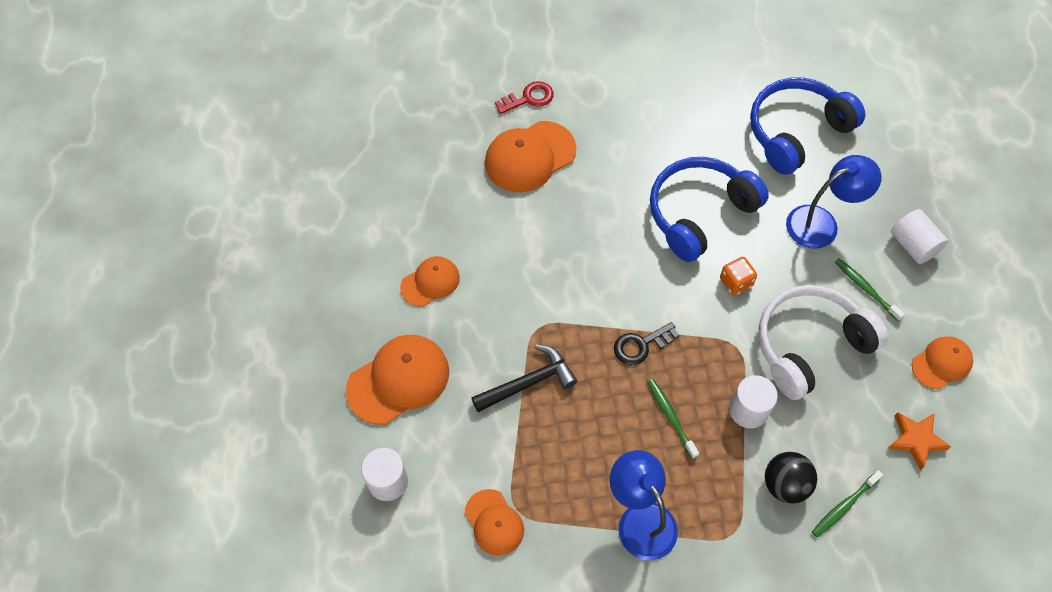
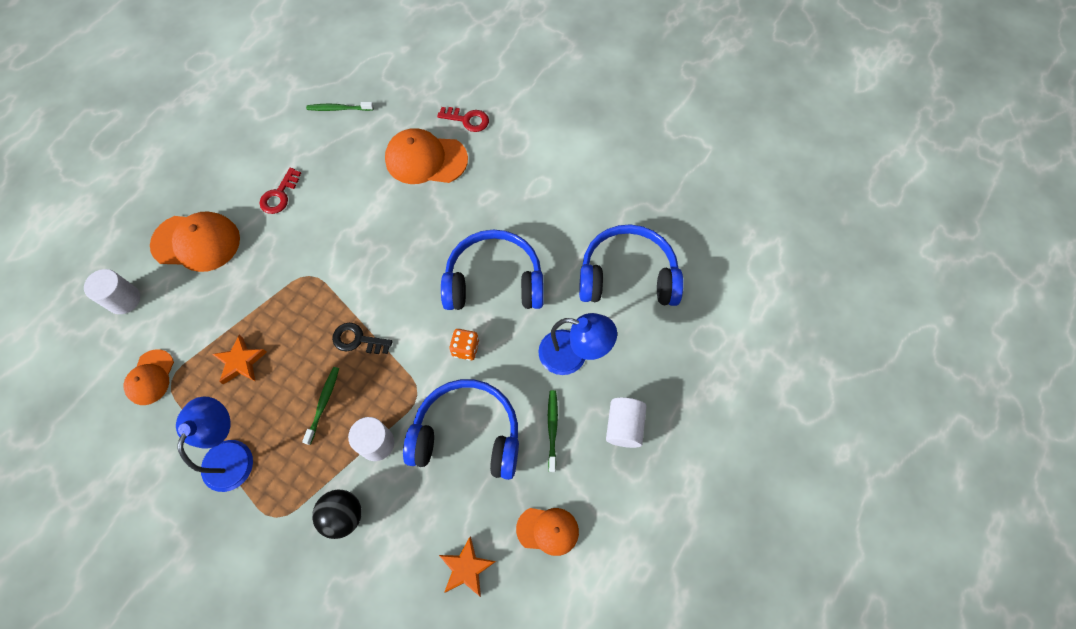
camera: 40 degrees right, 5 degrees up
orange cap [400,256,460,306] -> red key [260,168,301,214]
black hammer [472,344,577,412] -> none
white headphones [759,285,888,400] -> blue headphones [403,379,519,480]
green toothbrush [812,470,883,537] -> green toothbrush moved to [306,102,374,111]
none -> orange star [212,335,267,385]

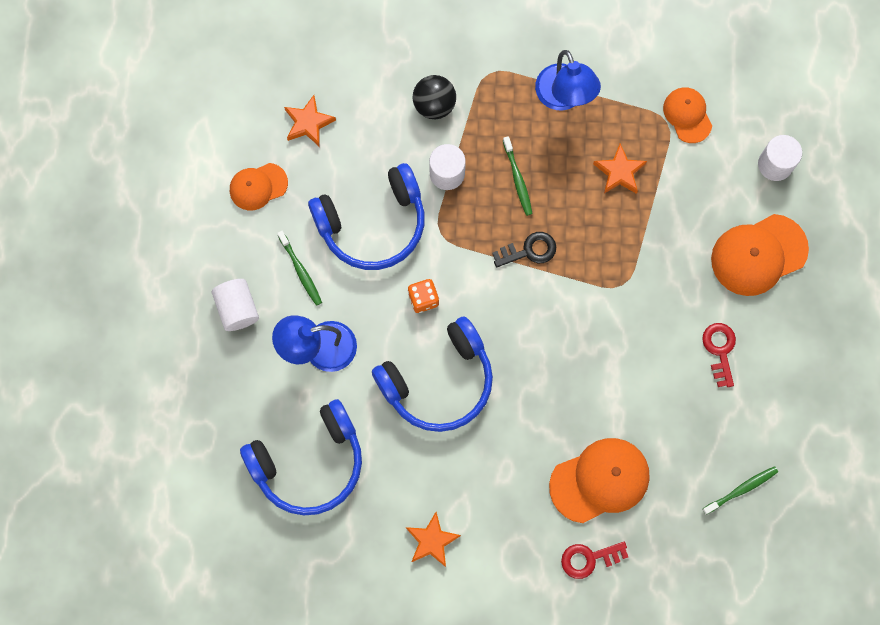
camera: 150 degrees right, 10 degrees up
none -> orange star [406,512,461,567]

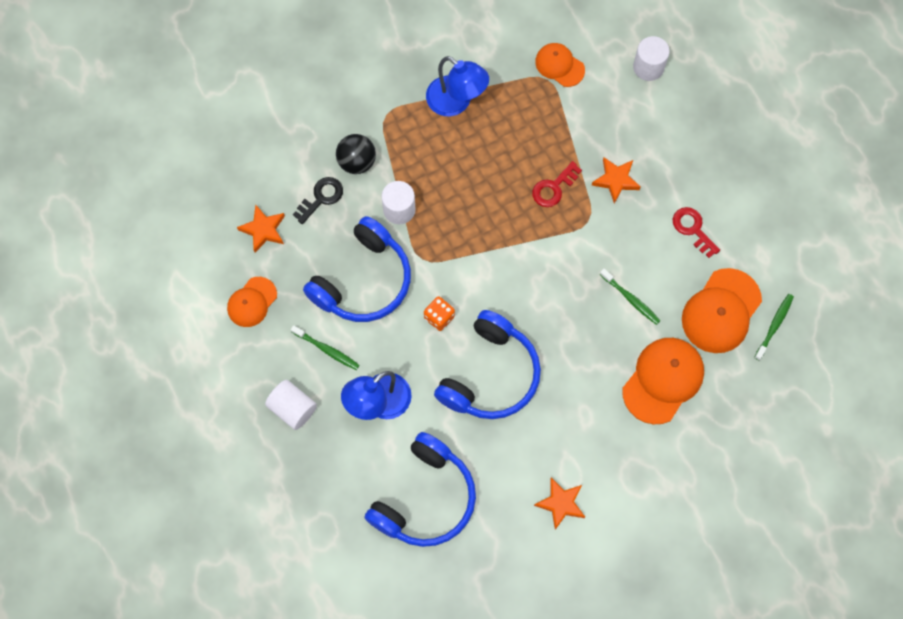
camera: 30 degrees left, 5 degrees down
black key [492,232,556,267] -> black key moved to [293,177,343,224]
green toothbrush [503,136,532,216] -> green toothbrush moved to [600,269,661,325]
red key [561,542,628,579] -> red key moved to [532,161,582,207]
orange star [593,143,647,194] -> orange star moved to [592,157,641,204]
orange cap [711,214,809,296] -> orange cap moved to [682,268,762,353]

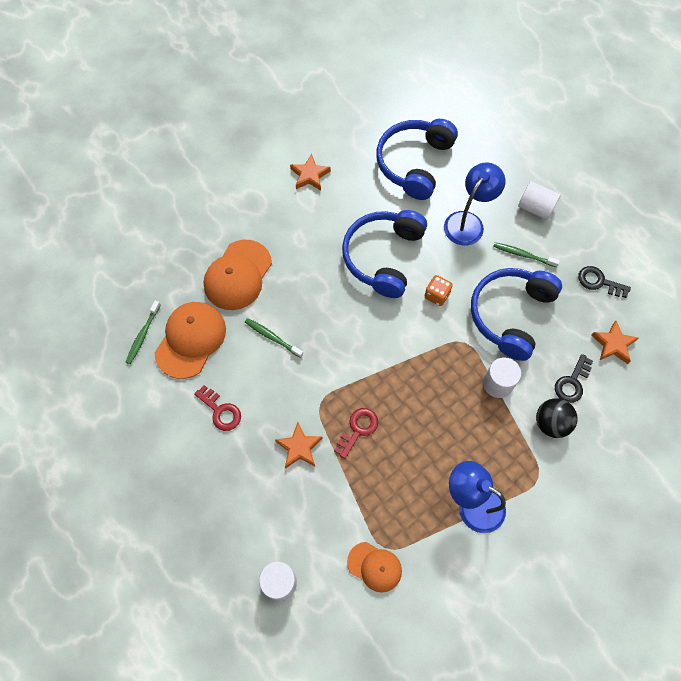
camera: 170 degrees right, 5 degrees down
orange cap [227,277,277,327] -> black key [578,266,631,298]

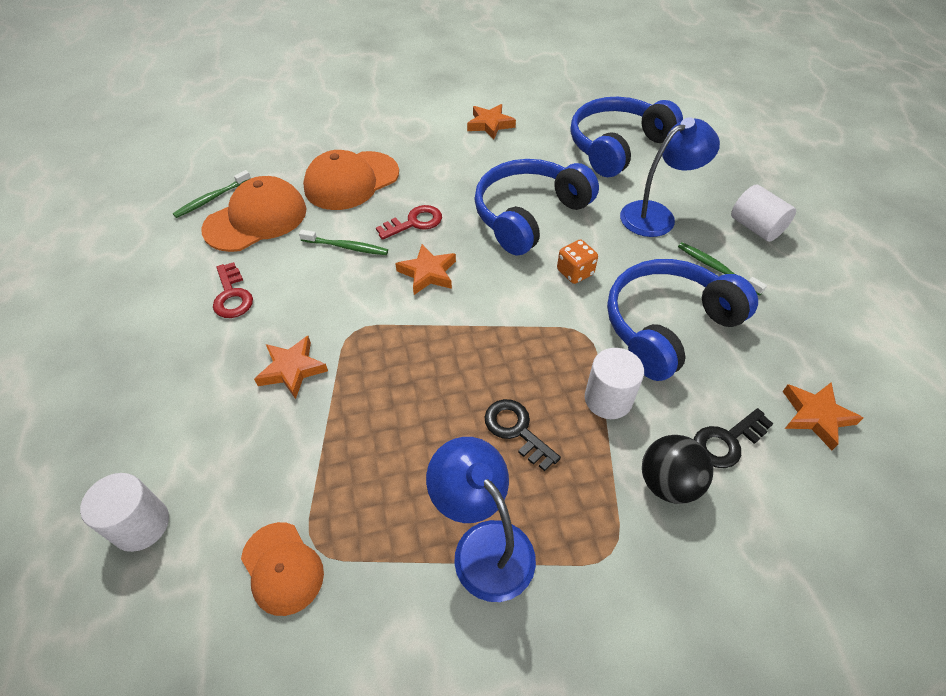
camera: 25 degrees right, 15 degrees down
green toothbrush [245,318,303,358] -> green toothbrush turned 135 degrees clockwise [299,230,388,255]
red key [334,408,378,459] -> red key moved to [376,205,442,240]
black key [578,266,631,298] -> black key moved to [485,399,561,471]
none -> orange star [395,244,456,295]

